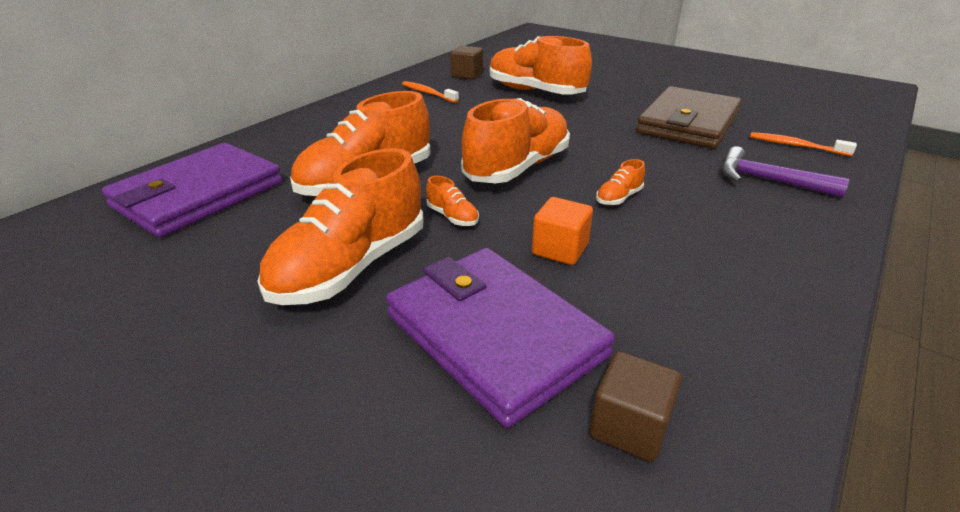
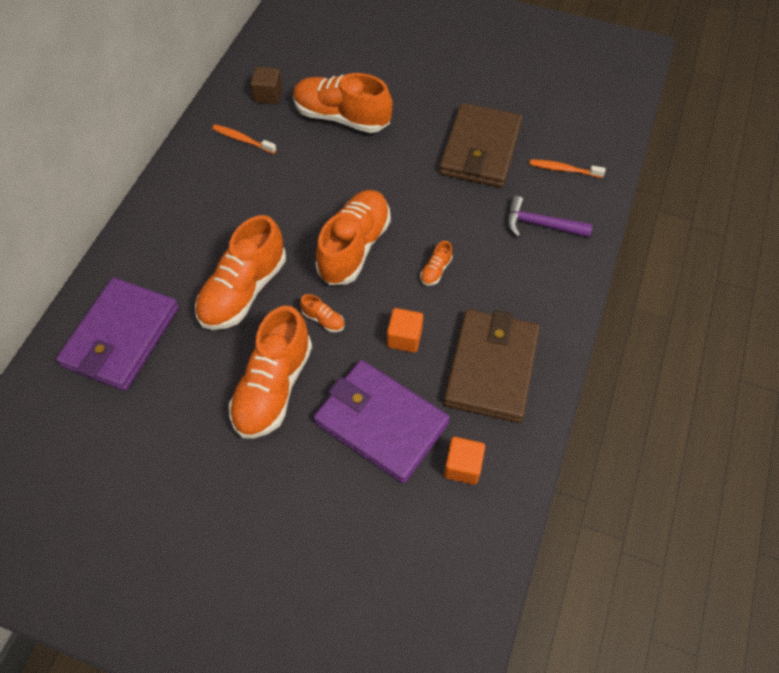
camera: 15 degrees left, 25 degrees up
brown cube [589,351,682,462] -> orange cube [444,437,485,485]
none -> brown wallet [444,309,540,423]

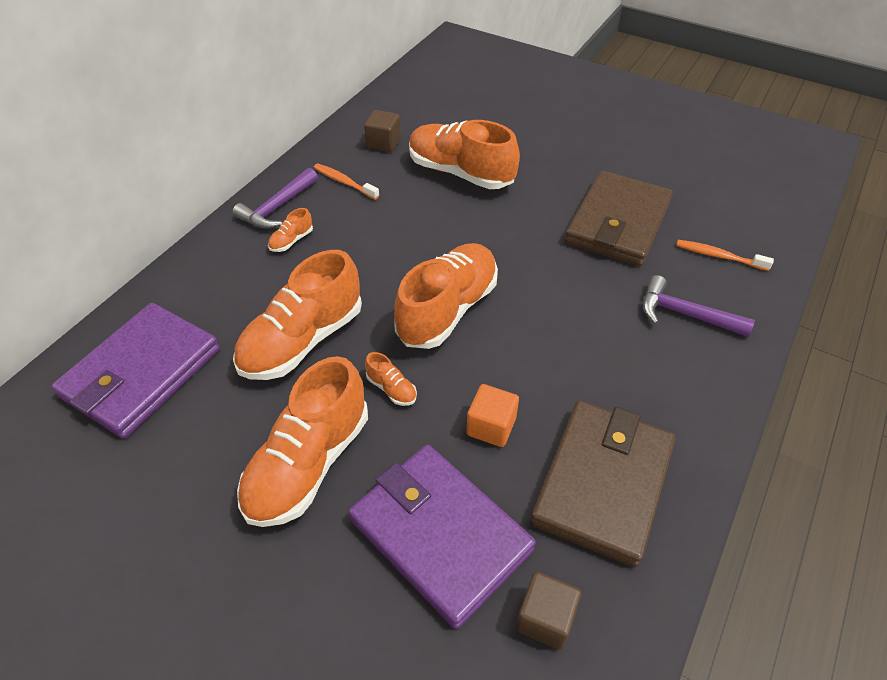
camera: 10 degrees right, 10 degrees down
orange shoe [420,241,452,286] -> orange shoe moved to [268,208,313,252]
orange cube [444,437,485,485] -> brown cube [516,571,581,650]
none -> purple hammer [233,168,318,229]

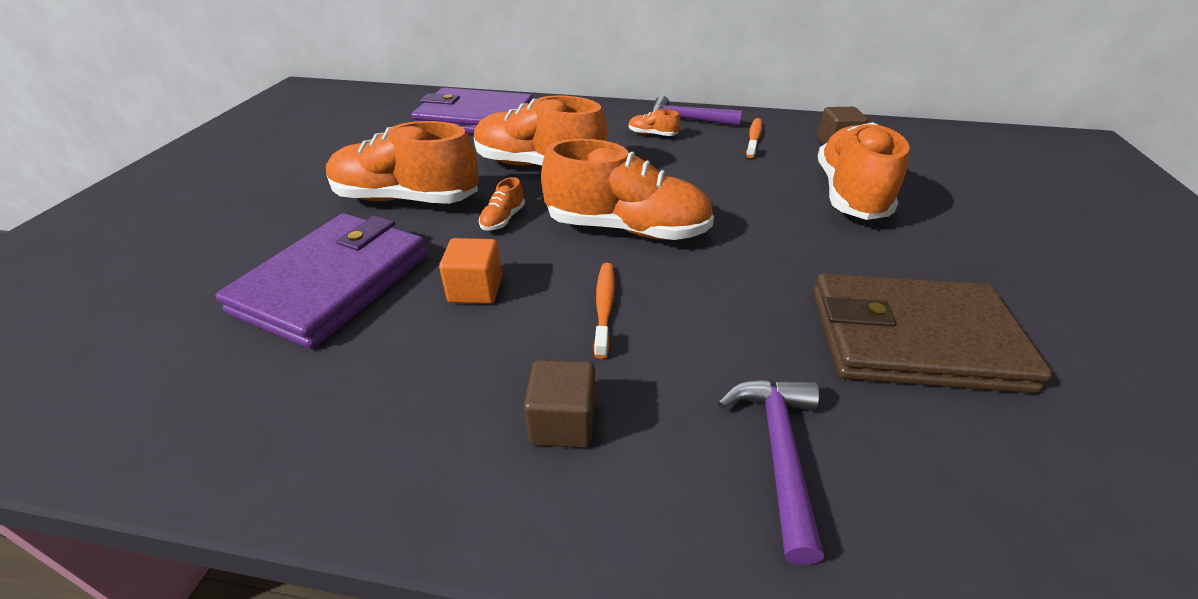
camera: 70 degrees right, 10 degrees down
brown cube [516,571,581,650] -> brown cube moved to [524,360,595,448]
brown wallet [530,401,675,567] -> none
orange toothbrush [676,240,774,271] -> orange toothbrush moved to [594,263,615,359]

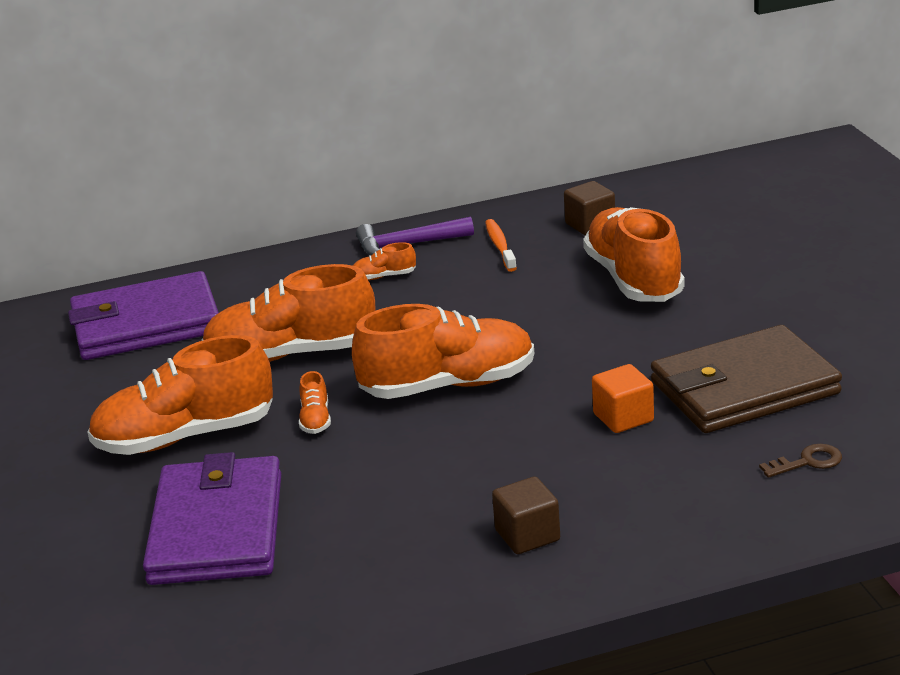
camera: 25 degrees left, 10 degrees down
orange cube [439,238,502,304] -> orange cube moved to [592,364,654,433]
orange toothbrush [594,263,615,359] -> none
purple hammer [718,379,824,565] -> none
none -> brown key [759,444,842,478]

